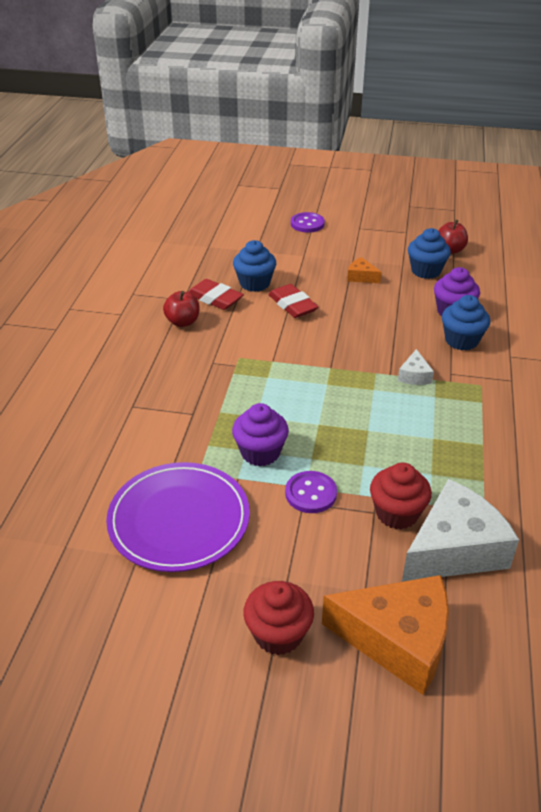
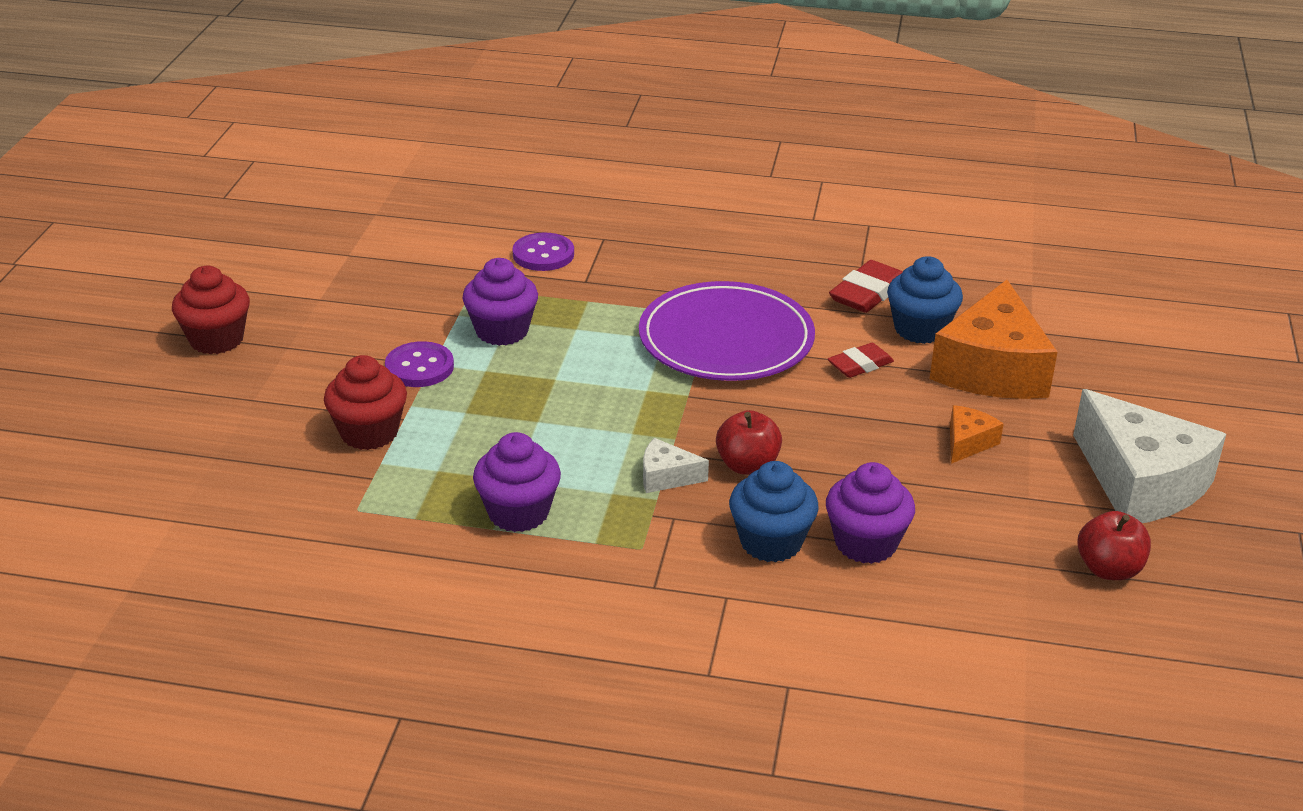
camera: 90 degrees right, 5 degrees down
purple plate [106,462,250,572] -> purple plate moved to [639,281,815,381]
red apple [163,291,200,327] -> red apple moved to [716,410,782,475]
red eraser [268,284,318,318] -> red eraser [828,343,894,378], size x0.67
purple button [291,212,325,233] -> purple button moved to [512,233,574,271]
orange cheese [322,575,449,695] -> orange cheese moved to [930,280,1057,399]
white cheese [402,479,519,582] -> white cheese moved to [1073,389,1226,523]
blue cupcake [408,228,451,279] -> none
none -> purple cupcake [473,432,561,532]

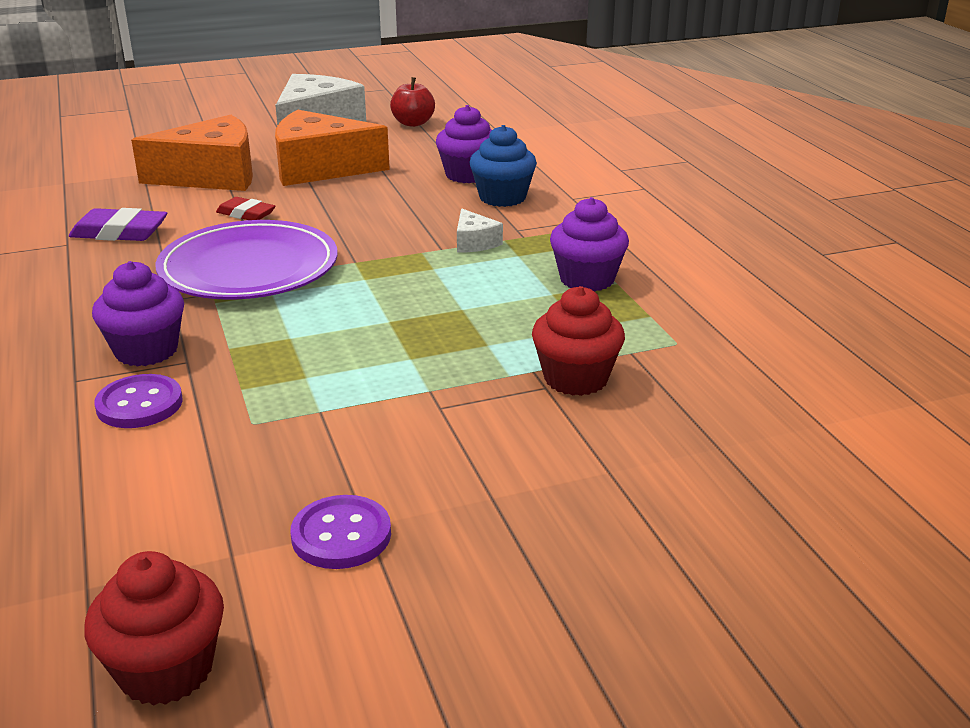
camera: 120 degrees left, 5 degrees down
red cupcake [172,266,250,354] -> red cupcake moved to [84,551,224,706]
purple button [385,341,454,387] -> purple button moved to [290,495,391,569]
purple cupcake [462,258,538,346] -> purple cupcake moved to [92,261,184,367]
red apple [716,410,782,475] -> none
red eraser [829,260,903,313] -> purple eraser [69,208,167,241]
blue cupcake [887,256,963,344] -> none
orange cheese [950,405,1004,464] -> orange cheese [275,110,390,186], size x2.26

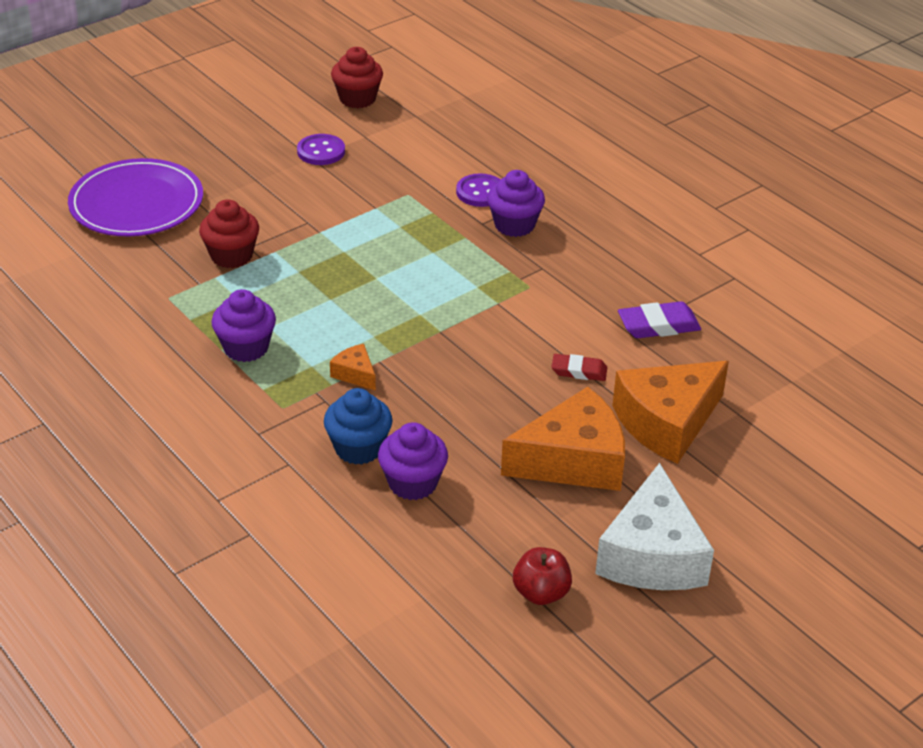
camera: 160 degrees right, 10 degrees up
purple plate [155,220,338,300] -> purple plate moved to [68,158,203,236]
white cheese [457,209,503,253] -> orange cheese [330,344,376,391]

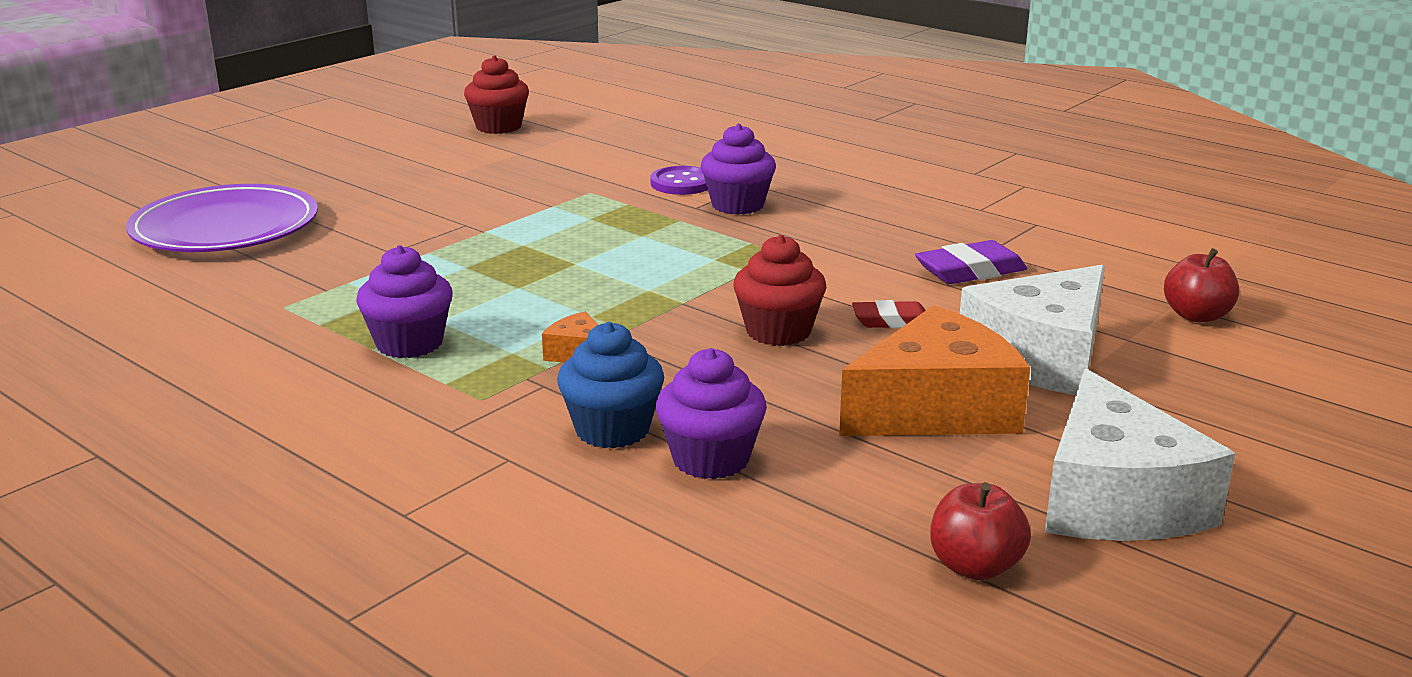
camera: 10 degrees left, 15 degrees down
red cupcake [199,199,259,268] -> red cupcake moved to [733,235,826,346]
purple button [297,134,345,165] -> none
orange cheese [612,361,729,464] -> white cheese [960,265,1105,395]
none -> red apple [1164,248,1239,322]

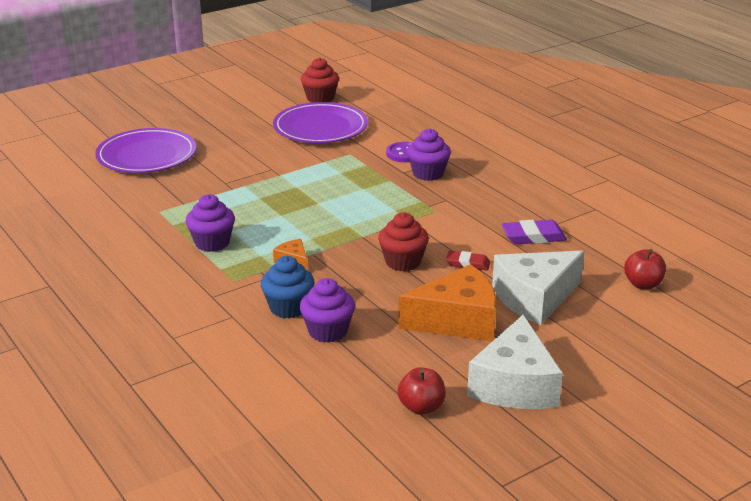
camera: 15 degrees right, 5 degrees up
none -> purple plate [273,102,368,143]

